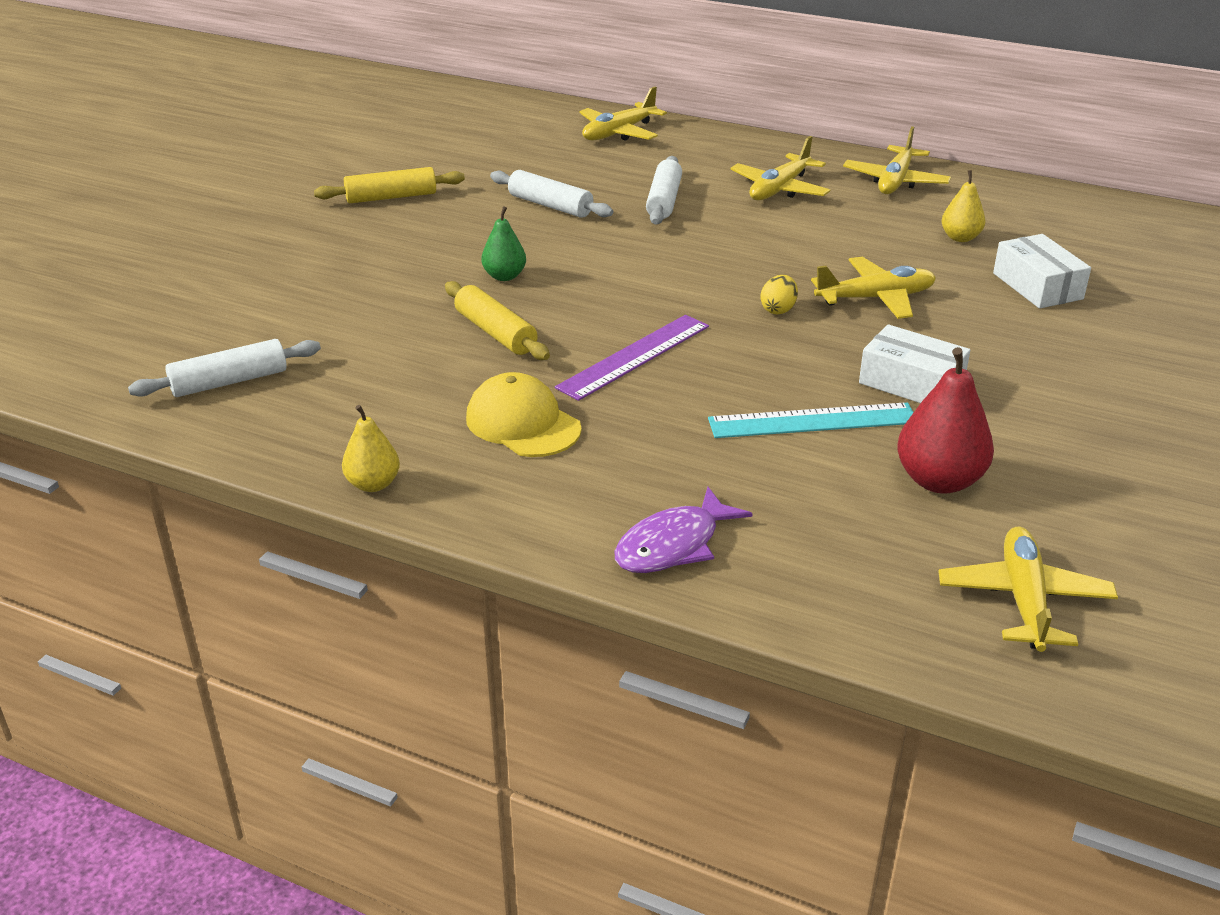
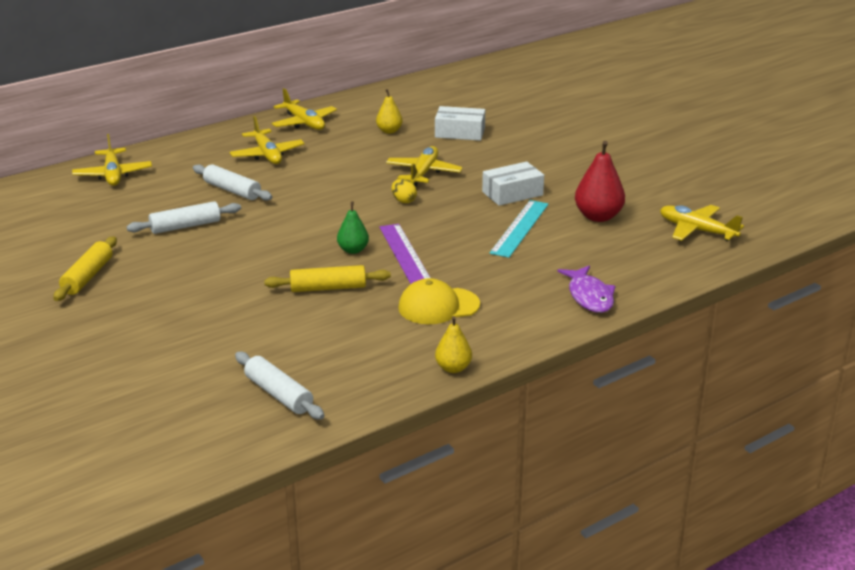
camera: 60 degrees left, 5 degrees down
white rolling pin [128,339,321,397] -> white rolling pin turned 45 degrees counterclockwise [235,352,325,419]
green pear [481,206,526,281] -> green pear moved to [337,202,369,254]

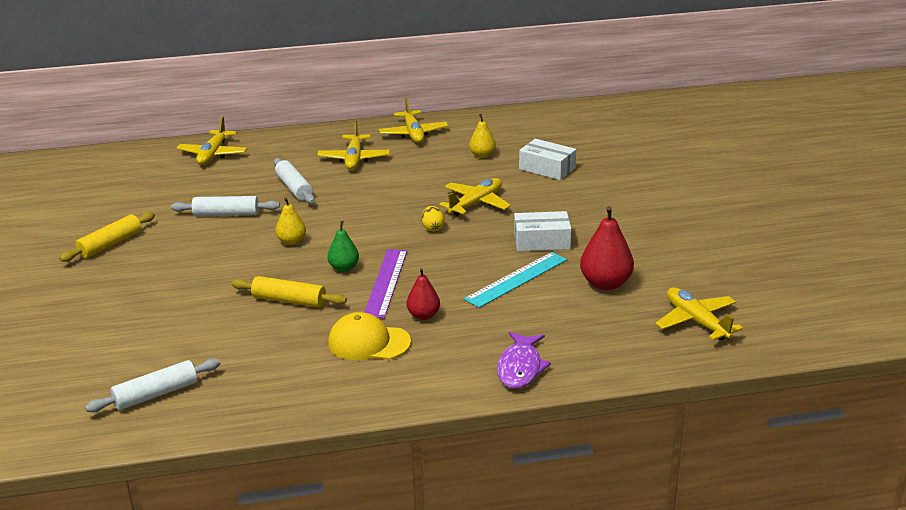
camera: 25 degrees right, 0 degrees up
white rolling pin [235,352,325,419] -> white rolling pin turned 75 degrees clockwise [85,358,220,412]
yellow pear [435,316,472,373] -> yellow pear moved to [275,197,306,245]
none -> red pear [407,268,440,320]

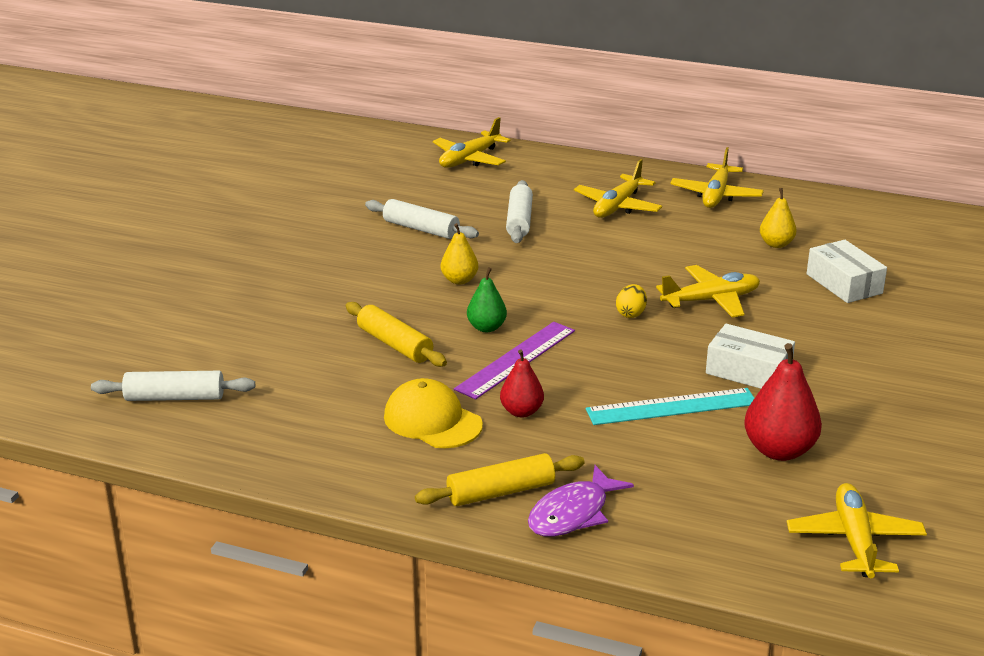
camera: 30 degrees right, 0 degrees up
yellow rolling pin [59,212,155,262] -> yellow rolling pin moved to [415,453,585,506]

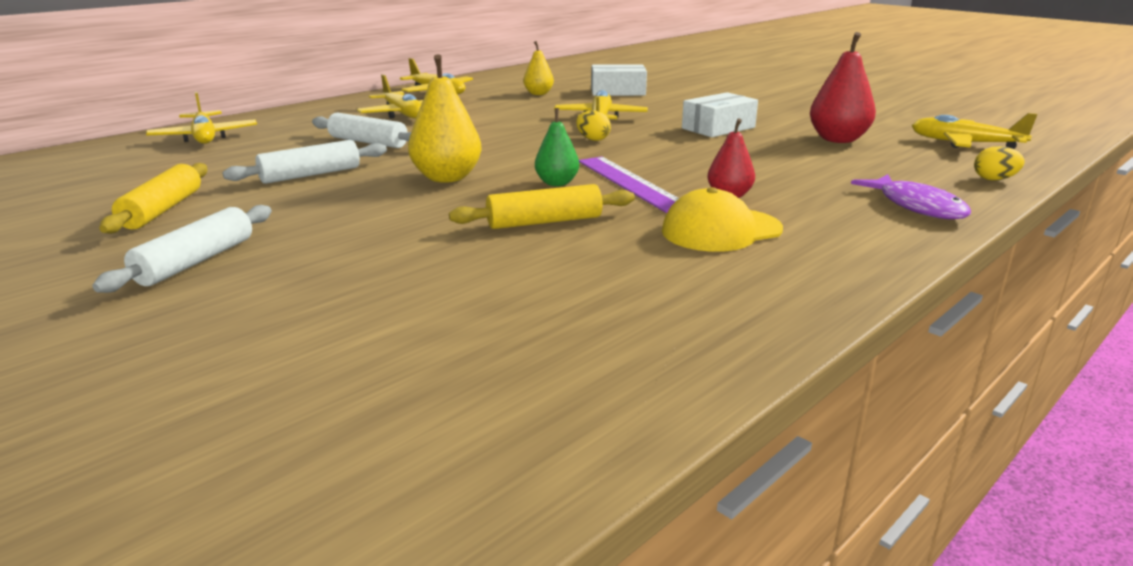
camera: 65 degrees left, 5 degrees down
white rolling pin [91,371,255,401] -> white rolling pin moved to [92,205,272,293]
yellow rolling pin [415,453,585,506] -> yellow rolling pin moved to [99,163,207,234]
yellow pear [441,223,478,284] -> yellow pear [408,54,482,183], size x1.64
turquoise ruler [586,388,754,425] -> none
none -> yellow egg [974,146,1025,181]

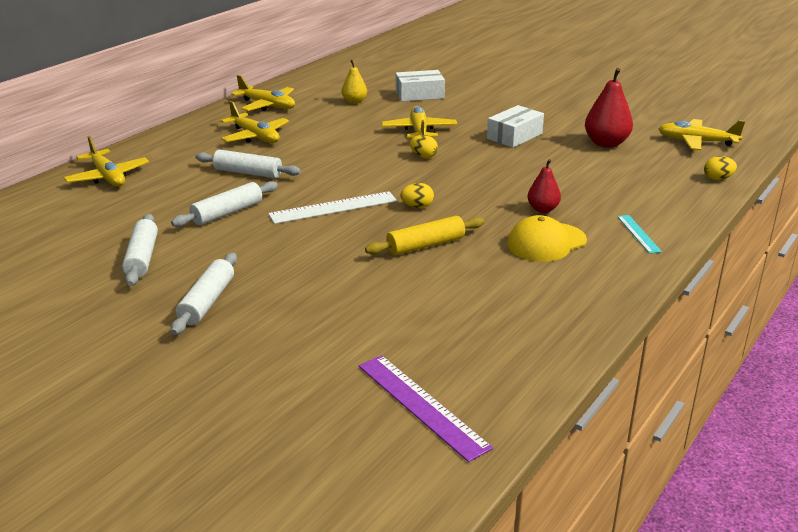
camera: 10 degrees left, 5 degrees up
yellow rolling pin [99,163,207,234] -> white rolling pin [122,214,158,286]
yellow pear [408,54,482,183] -> white ruler [268,191,397,224]
green pear [535,108,579,186] -> yellow egg [401,183,434,208]
purple ruler [579,157,679,213] -> purple ruler moved to [359,355,493,462]
purple fish [851,174,971,219] -> none
none -> turquoise ruler [617,215,662,254]

